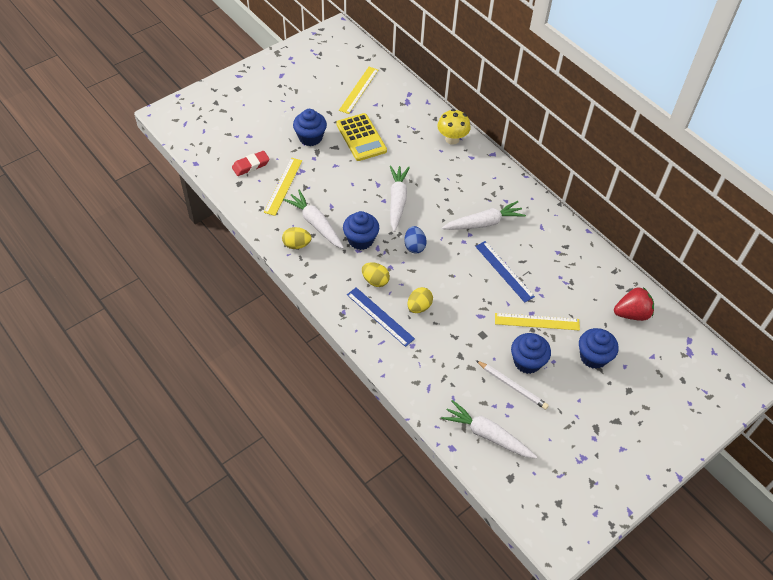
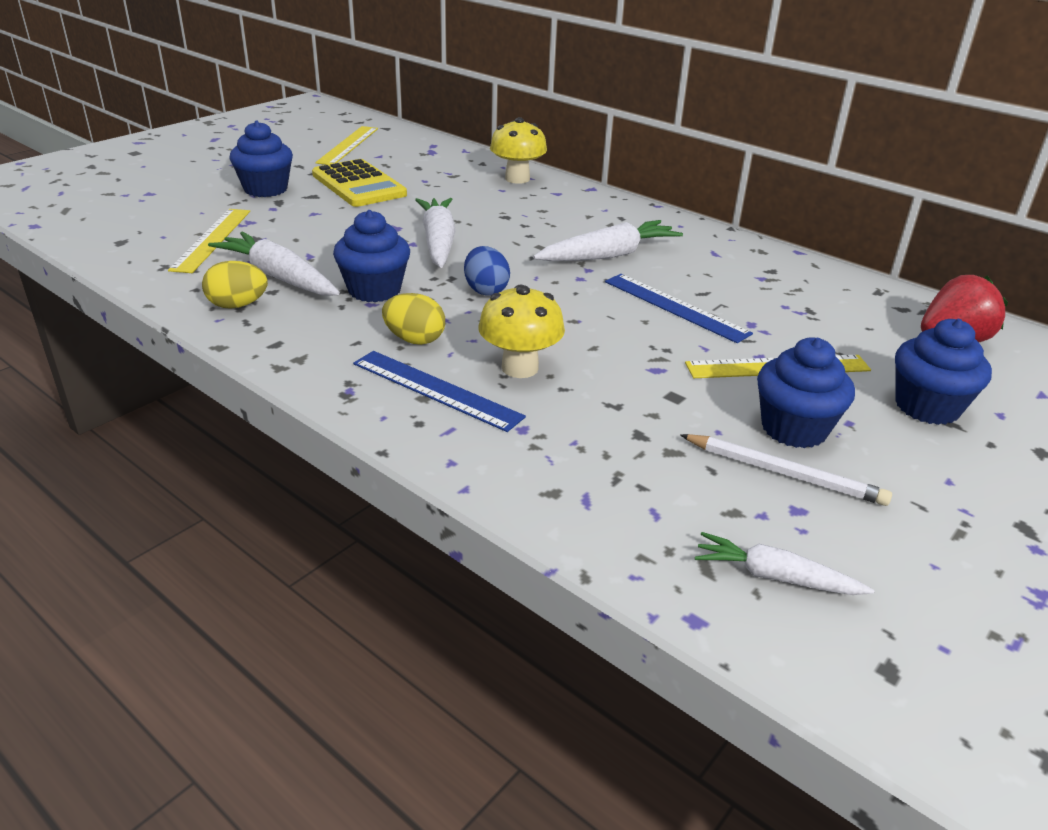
camera: 10 degrees left, 20 degrees down
red eraser [232,151,270,176] -> none
yellow egg [407,287,433,313] -> yellow mushroom [478,284,565,378]
white carrot [441,400,537,459] -> white carrot [695,532,875,595], size x0.62

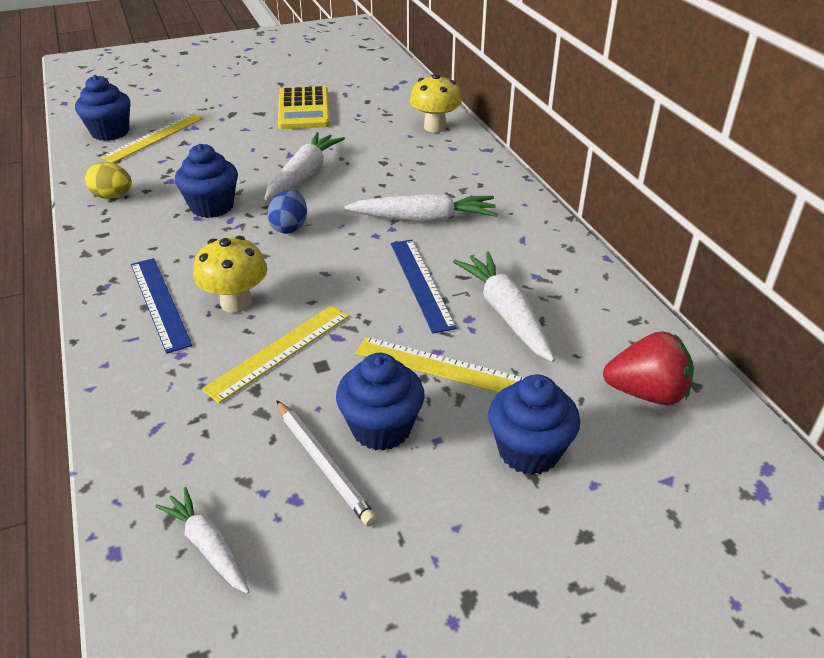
camera: 30 degrees right, 5 degrees up
white carrot [208,231,340,296] -> white carrot moved to [453,252,555,362]
blue cupcake [229,121,293,197] -> blue cupcake moved to [75,75,131,141]
yellow ruler [315,126,378,165] -> yellow ruler moved to [202,306,349,403]
yellow egg [382,293,445,345] -> none

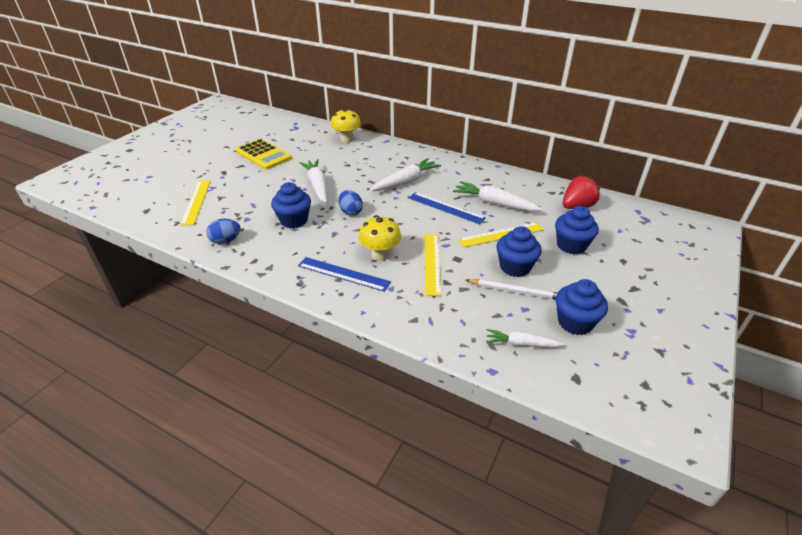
camera: 40 degrees left, 0 degrees up
blue cupcake [75,75,131,141] -> blue cupcake moved to [556,279,608,335]
yellow egg [85,162,132,199] -> blue egg [206,219,241,244]

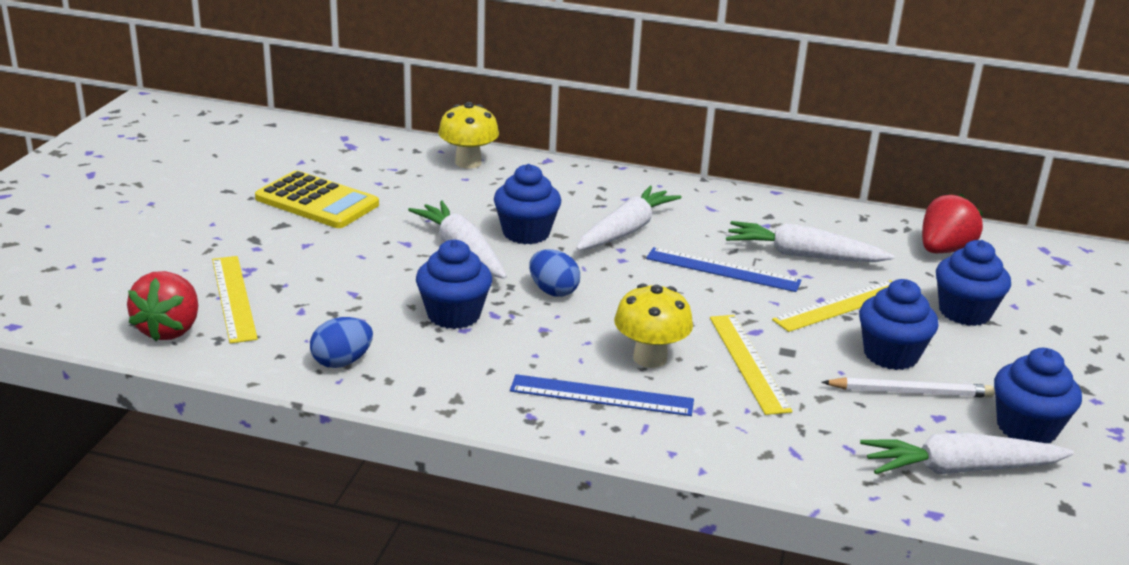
camera: 15 degrees left, 10 degrees down
white carrot [486,329,565,347] -> white carrot [860,433,1074,474], size x1.62
none -> red strawberry [127,271,198,342]
none -> blue cupcake [494,164,561,244]

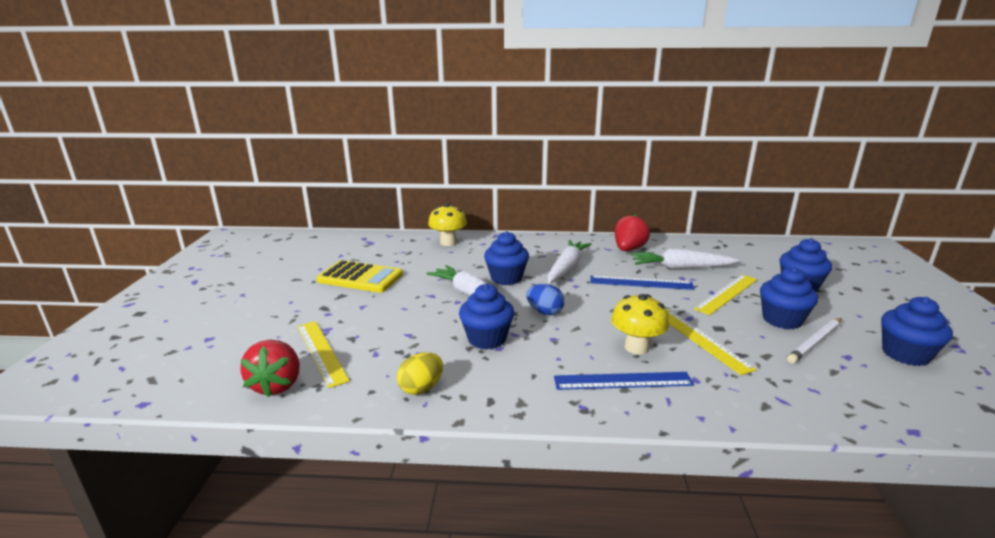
camera: 10 degrees left, 5 degrees down
blue egg [310,317,373,368] -> yellow egg [397,353,443,395]
white pencil [822,377,995,398] -> white pencil turned 150 degrees clockwise [787,318,842,364]
white carrot [860,433,1074,474] -> none
red strawberry [922,194,983,253] -> red strawberry moved to [614,214,650,251]

